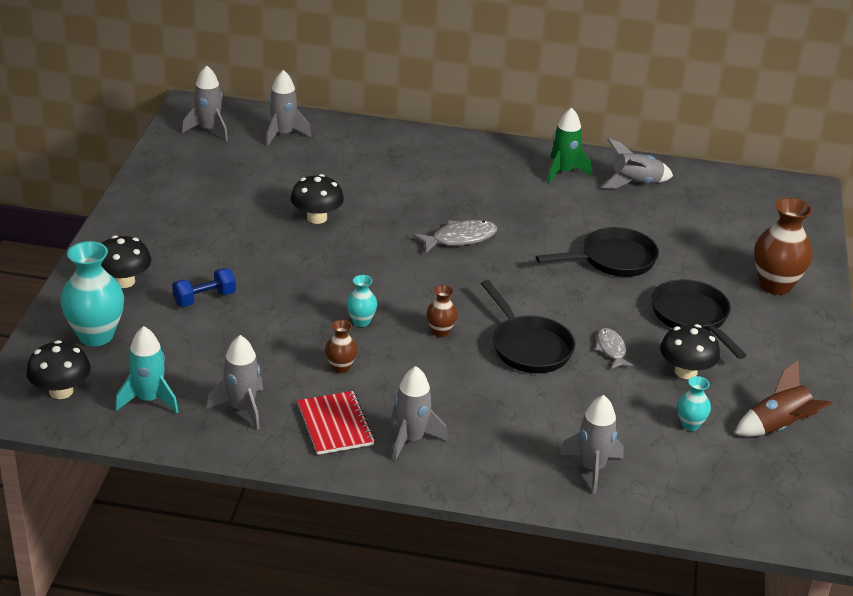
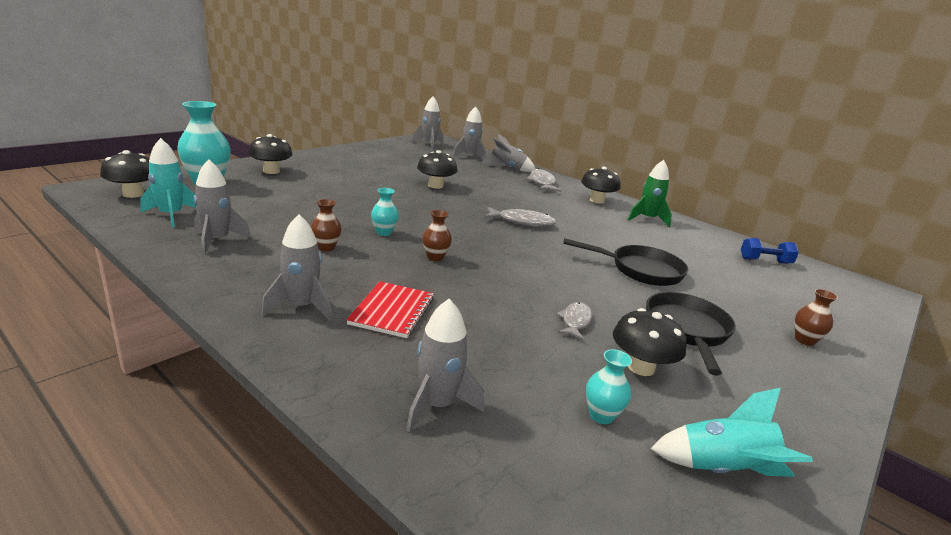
camera: 30 degrees right, 10 degrees down
blue dumbbell [172,268,236,307] -> blue dumbbell moved to [741,238,799,264]
red notebook [297,391,375,455] -> red notebook moved to [346,281,434,338]
black pan [481,280,575,373] -> none
grey rocket [602,138,673,189] -> grey rocket moved to [482,133,535,172]
brown rocket [735,361,833,437] -> turquoise rocket [651,388,813,477]
brown vase [754,198,813,295] -> brown vase [795,289,838,346], size x0.51
none -> grey fish [526,168,562,192]
none -> black mushroom [581,167,620,204]

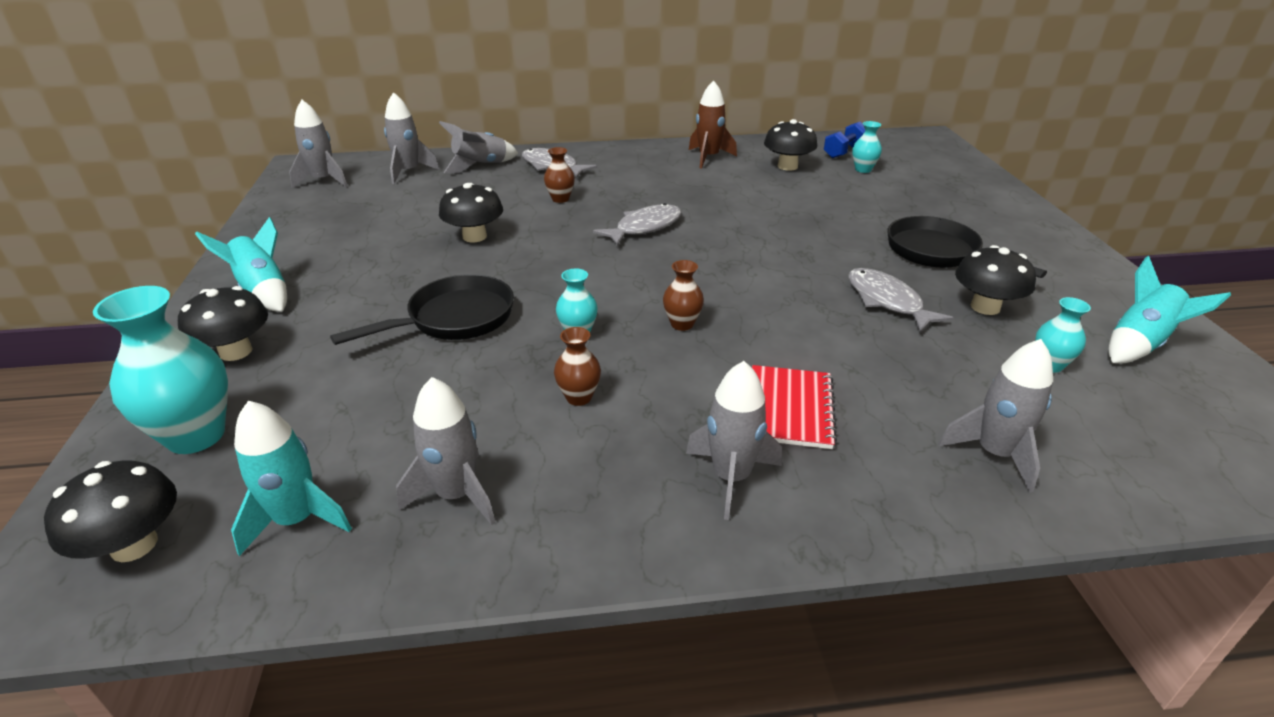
camera: 45 degrees left, 10 degrees up
red notebook [346,281,434,338] -> red notebook turned 45 degrees clockwise [752,365,837,449]
grey fish [557,302,593,340] -> grey fish [848,268,954,332], size x1.52
black pan [563,238,688,286] -> black pan moved to [330,274,514,345]
black mushroom [581,167,620,204] -> black mushroom moved to [764,119,817,171]
green rocket [628,160,672,227] -> brown rocket [689,80,737,169]
brown vase [795,289,838,346] -> brown vase moved to [544,147,575,203]
none -> turquoise rocket [195,217,287,312]
none -> turquoise vase [852,121,882,173]

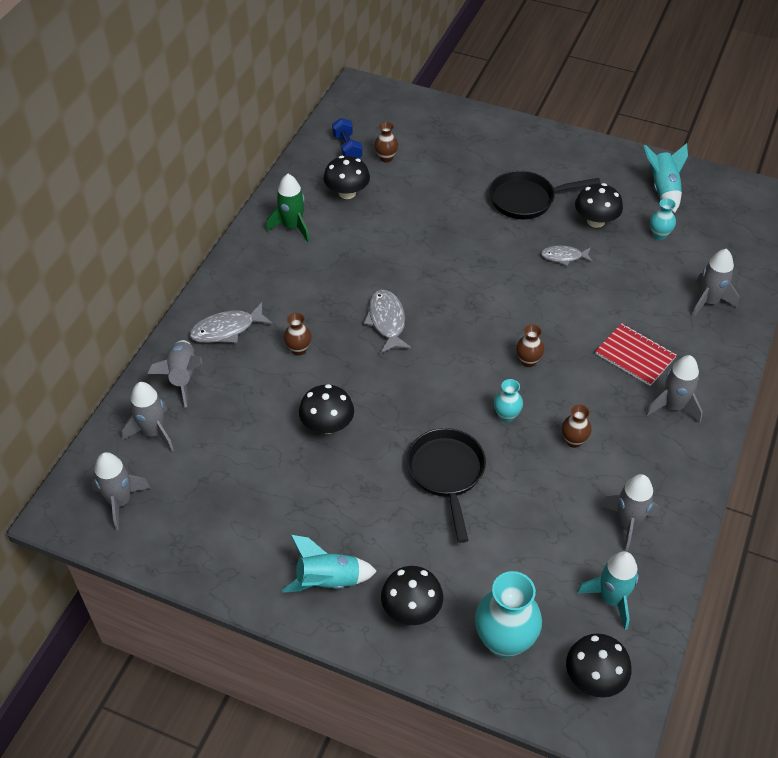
camera: 60 degrees left, 15 degrees up
brown rocket [689,80,737,169] -> green rocket [266,174,310,242]
grey fish [848,268,954,332] -> grey fish [541,245,593,266], size x0.66
turquoise vase [852,121,882,173] -> brown vase [374,122,398,163]

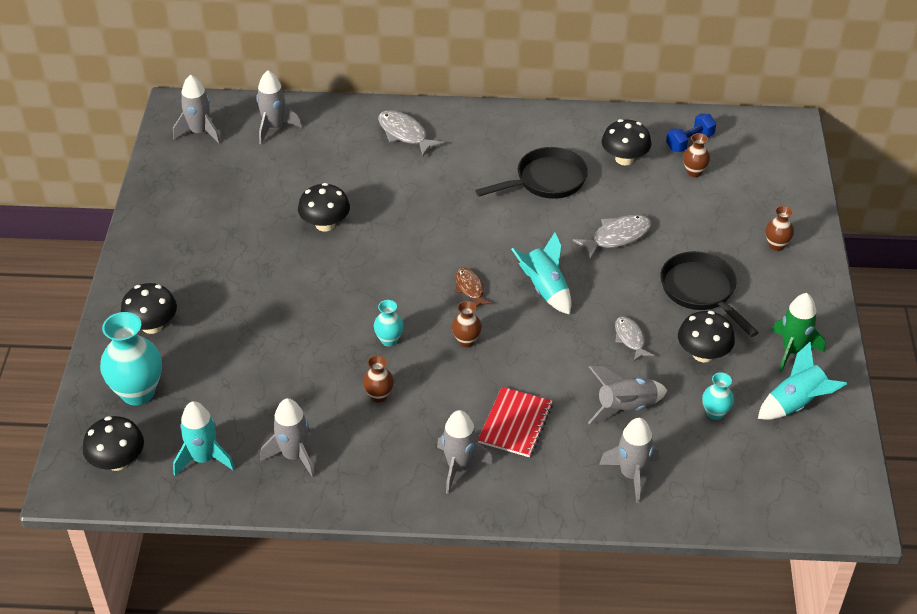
camera: 70 degrees right, 5 degrees down
grey rocket [148,340,202,407] -> grey rocket moved to [588,366,667,424]
green rocket [266,174,310,242] -> green rocket moved to [772,293,825,372]
turquoise rocket [282,535,377,593] -> turquoise rocket moved to [511,232,572,315]
brown vase [284,313,312,355] -> brown vase moved to [766,206,794,251]
grey fish [364,290,412,353] -> grey fish moved to [573,215,652,260]
black pan [407,428,486,543] -> black pan moved to [475,147,588,199]
none -> brown fish [455,268,493,307]

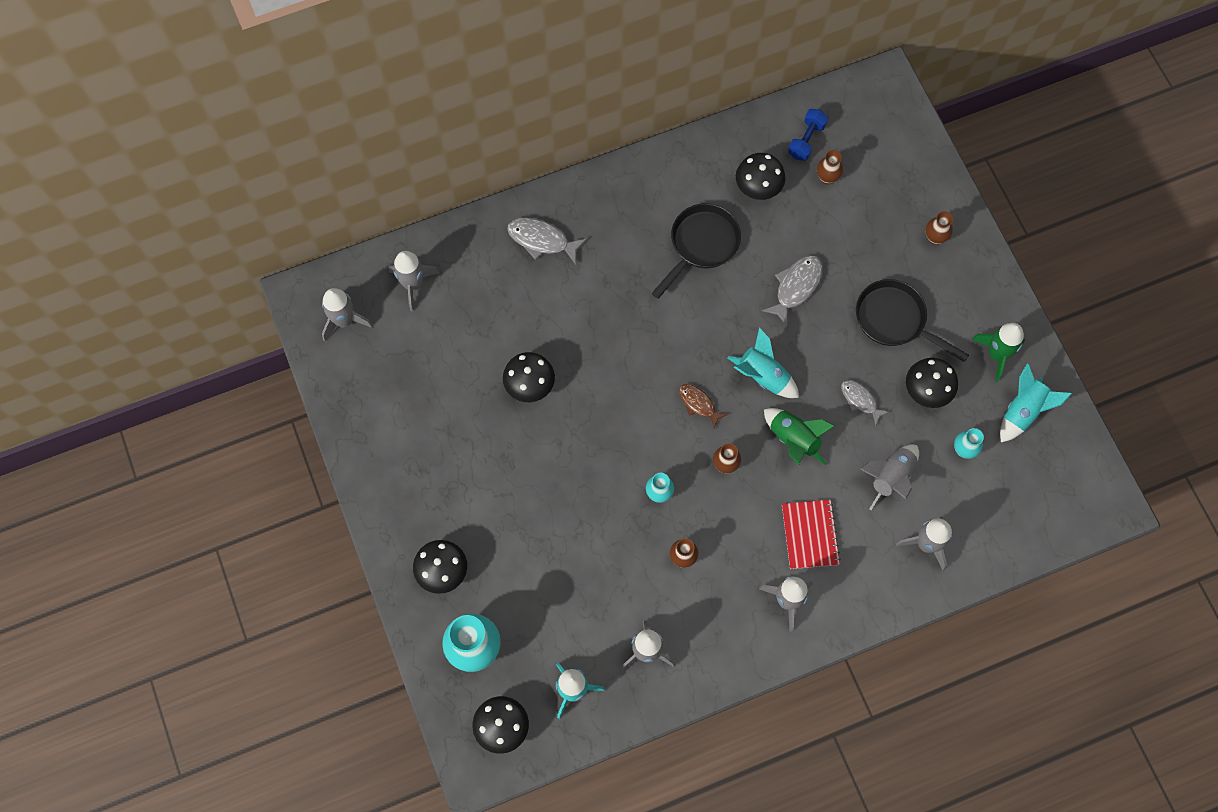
camera: 25 degrees left, 25 degrees up
none -> green rocket [764,408,835,466]

